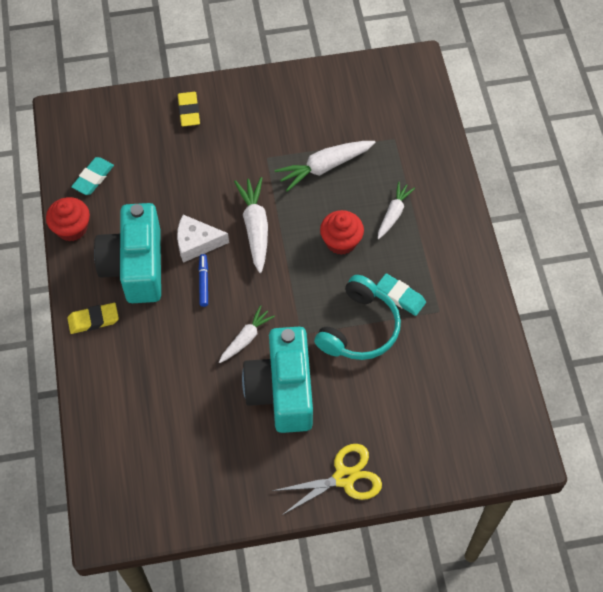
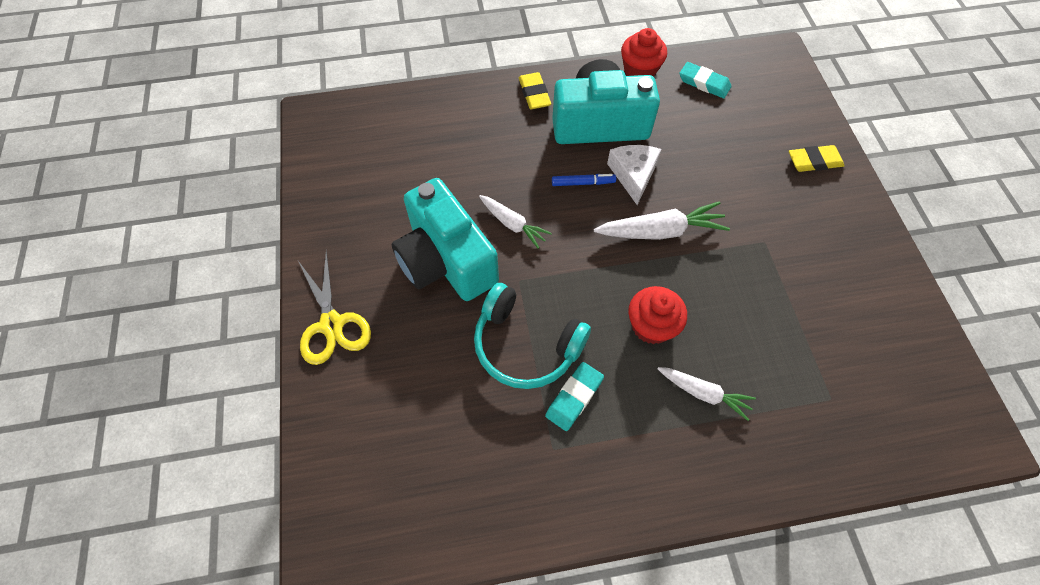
camera: 90 degrees right, 0 degrees up
turquoise camera [242,327,313,433] -> turquoise camera turned 120 degrees counterclockwise [392,178,499,301]
white carrot [274,141,376,192] -> none

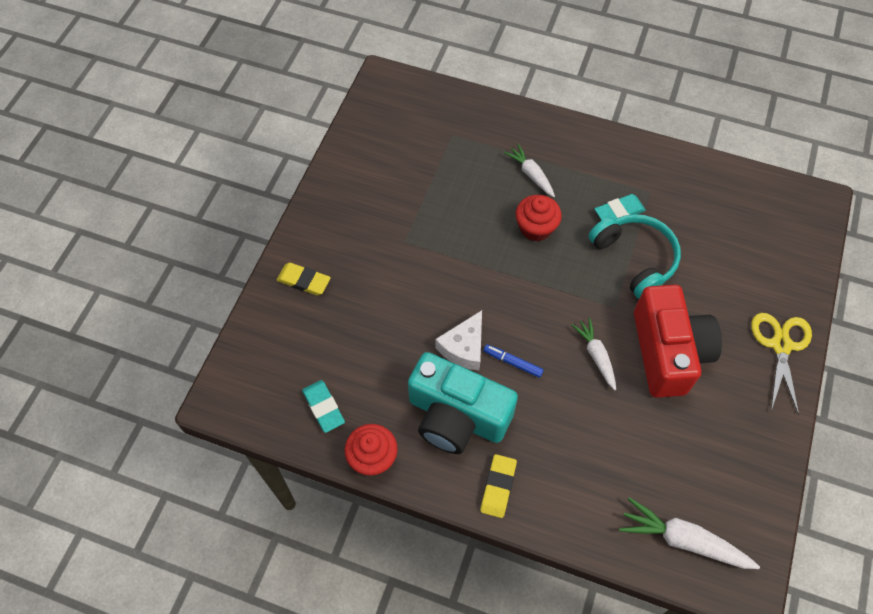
camera: 150 degrees left, 0 degrees up
turquoise camera [392,178,499,301] -> red camera [634,285,722,398]
white carrot [594,201,730,240] -> white carrot moved to [619,497,760,569]

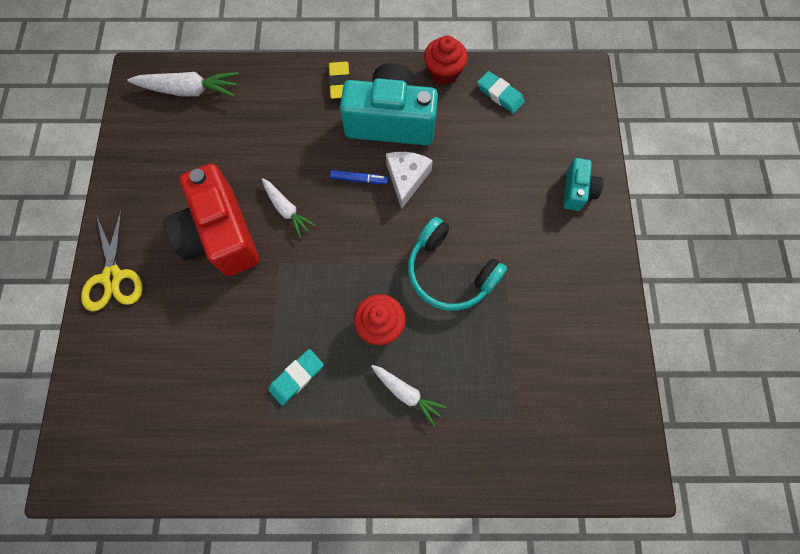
camera: 160 degrees right, 10 degrees up
yellow eraser [277,263,331,295] -> turquoise camera [563,158,603,211]
turquoise headphones [589,214,681,299] -> turquoise headphones moved to [408,217,507,311]

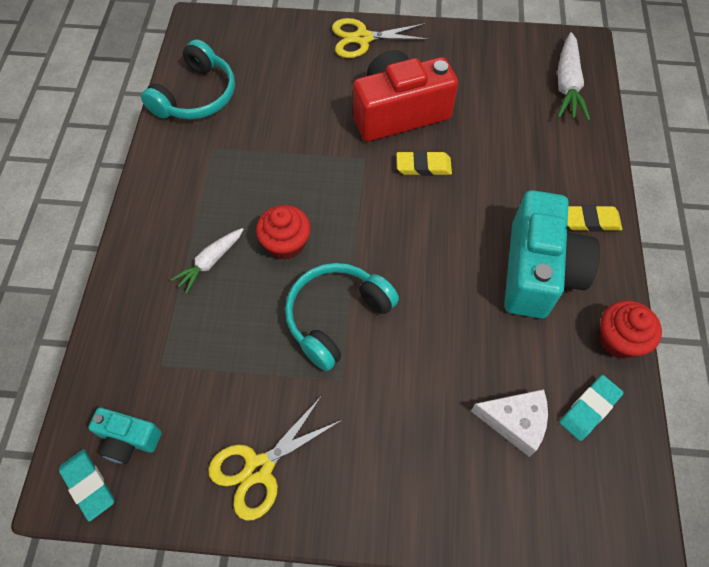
camera: 95 degrees right, 10 degrees down
white carrot [262,178,316,238] -> yellow eraser [396,151,452,176]
turquoise eraser [268,349,324,405] -> turquoise eraser moved to [59,449,114,522]
blue marker [330,170,388,184] -> none
white cheese [386,152,433,209] -> white cheese moved to [471,389,548,457]
turquoise camera [563,158,603,211] -> turquoise camera moved to [88,408,162,464]
none -> turquoise headphones [141,39,235,119]
none -> yellow scissors [208,397,342,521]

